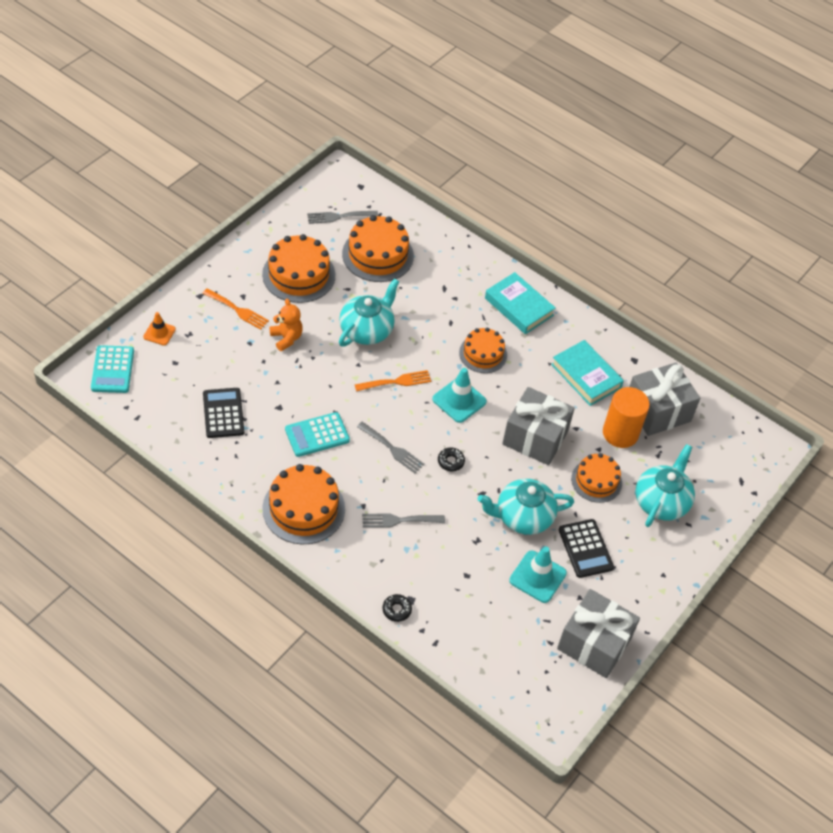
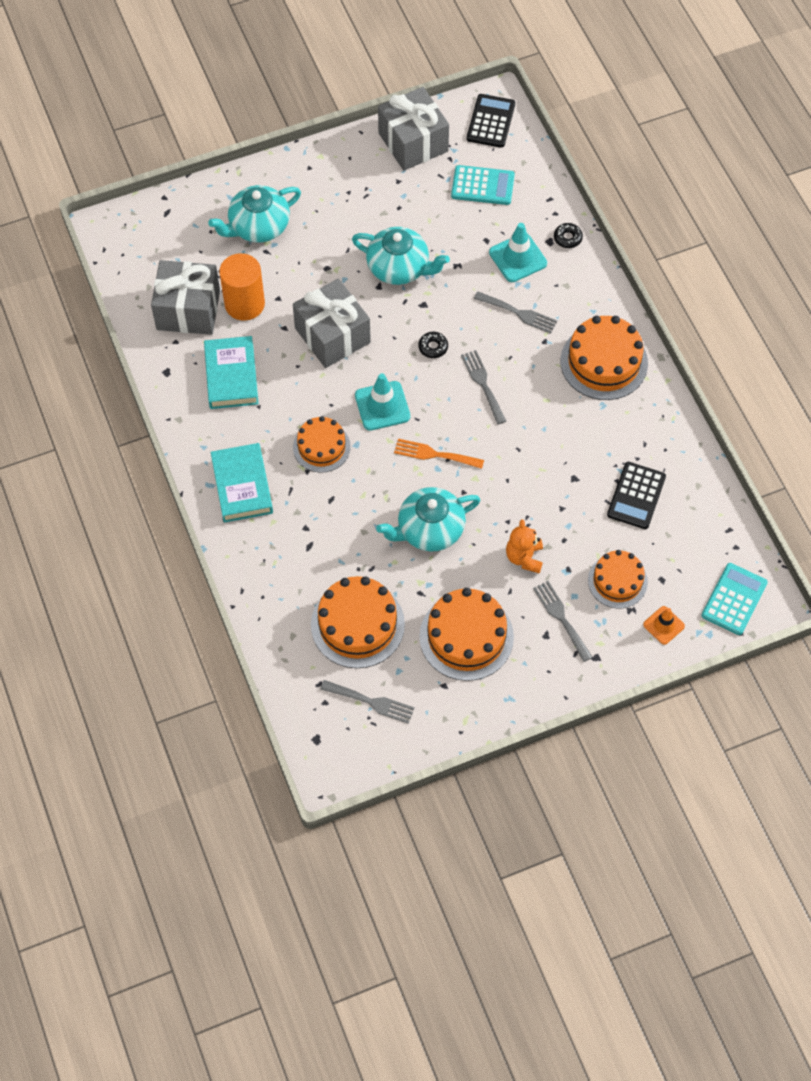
camera: 145 degrees left, 10 degrees up
orange fork [202,288,269,330] -> grey fork [533,581,593,662]
turquoise calculator [285,412,350,457] -> turquoise calculator moved to [451,165,515,205]
turquoise traffic cone [509,547,567,603] -> turquoise traffic cone moved to [489,223,547,282]
black calculator [559,519,614,578] -> black calculator moved to [467,94,515,148]
orange cake [571,453,622,503] -> orange cake moved to [588,550,648,608]

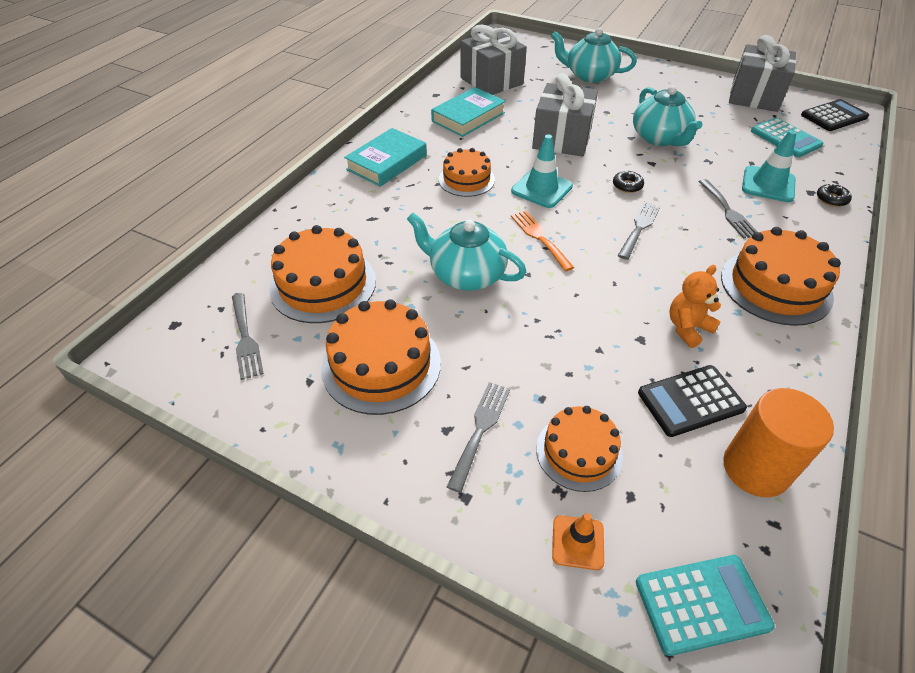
camera: 50 degrees right, 15 degrees down
orange cylinder [219,253,265,321] -> orange cylinder moved to [723,388,834,497]
orange teddy bear [506,519,543,573] -> orange teddy bear moved to [669,265,721,348]

